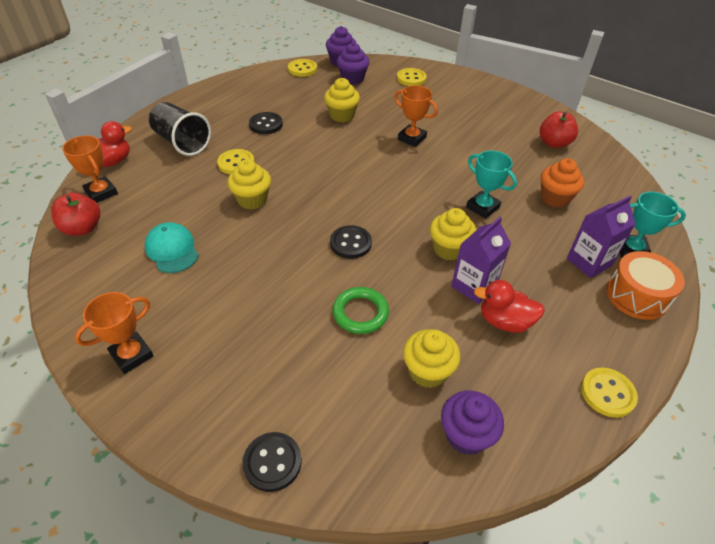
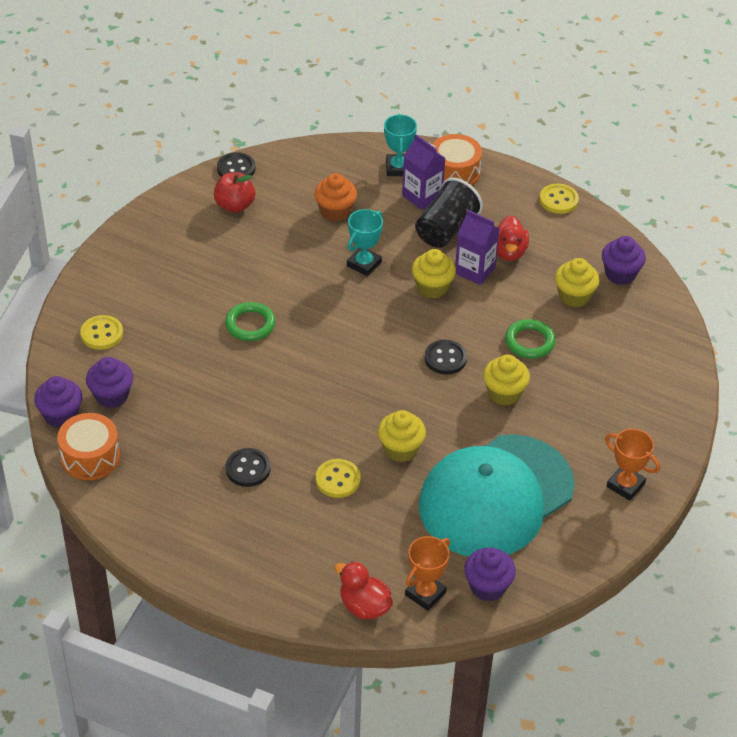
camera: 100 degrees left, 0 degrees up
red apple [51,193,100,236] -> purple cupcake [464,548,516,601]
turquoise cap [144,222,199,273] -> turquoise cap [419,434,575,556], size x2.45
black cup [149,102,211,156] -> black cup moved to [415,178,483,248]
black button [242,432,302,492] -> black button moved to [217,152,256,177]
yellow button [288,59,317,77] -> orange drum [57,413,120,480]
yellow cupcake [324,78,360,122] -> yellow cupcake moved to [483,355,530,405]
orange trophy [394,85,438,147] -> green ring [225,302,276,341]

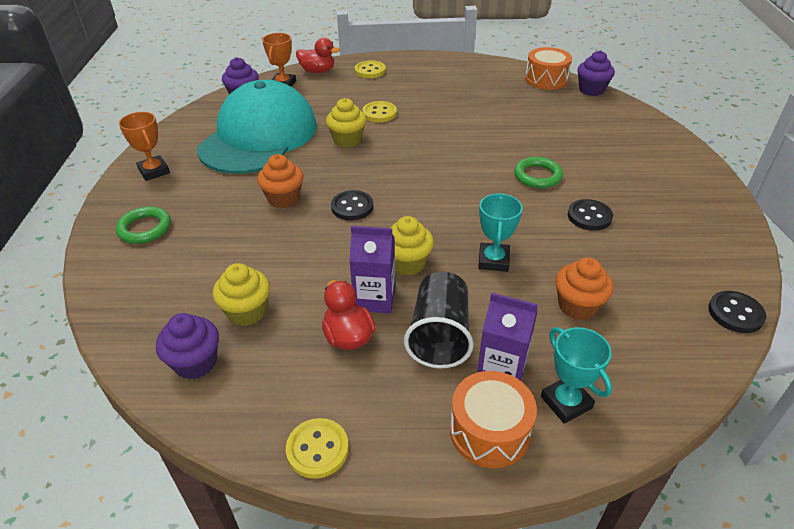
camera: 155 degrees right, 5 degrees down
yellow button [80,315,123,350] -> yellow button moved to [355,60,386,78]
purple cupcake [86,357,133,408] -> none
red apple [214,172,255,213] -> none
black button [226,448,271,487] -> black button moved to [568,199,613,231]
yellow cupcake [483,355,530,405] -> orange cupcake [257,154,304,208]
green ring [505,319,556,359] -> green ring moved to [116,206,171,244]
orange trophy [605,429,660,501] -> orange trophy turned 45 degrees clockwise [119,112,170,181]

